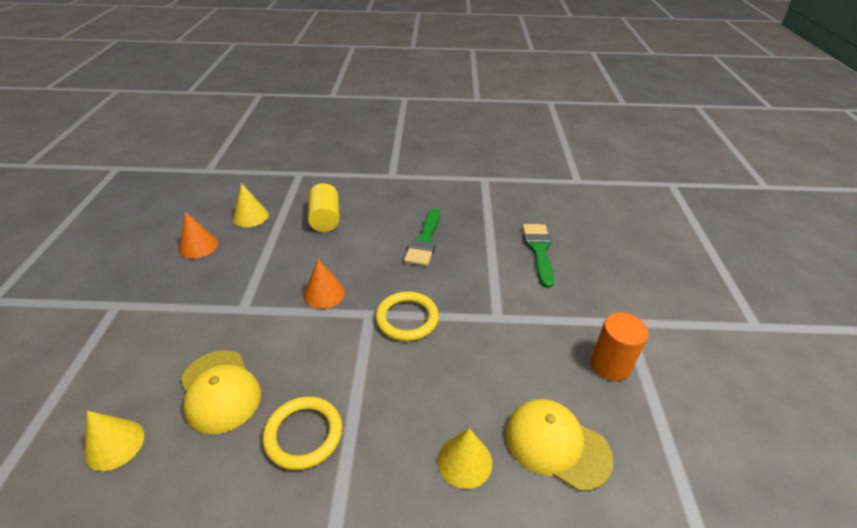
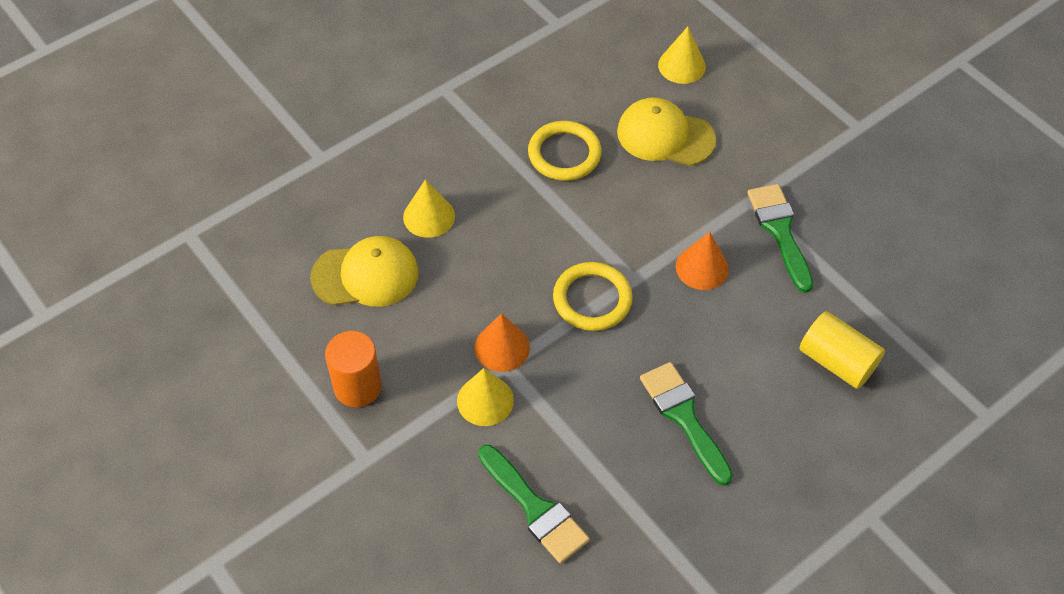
camera: 140 degrees right, 15 degrees up
orange cone [179,212,218,259] -> orange cone moved to [475,314,530,372]
yellow cone [233,183,269,227] -> yellow cone moved to [457,368,514,426]
none -> green brush [747,184,813,293]

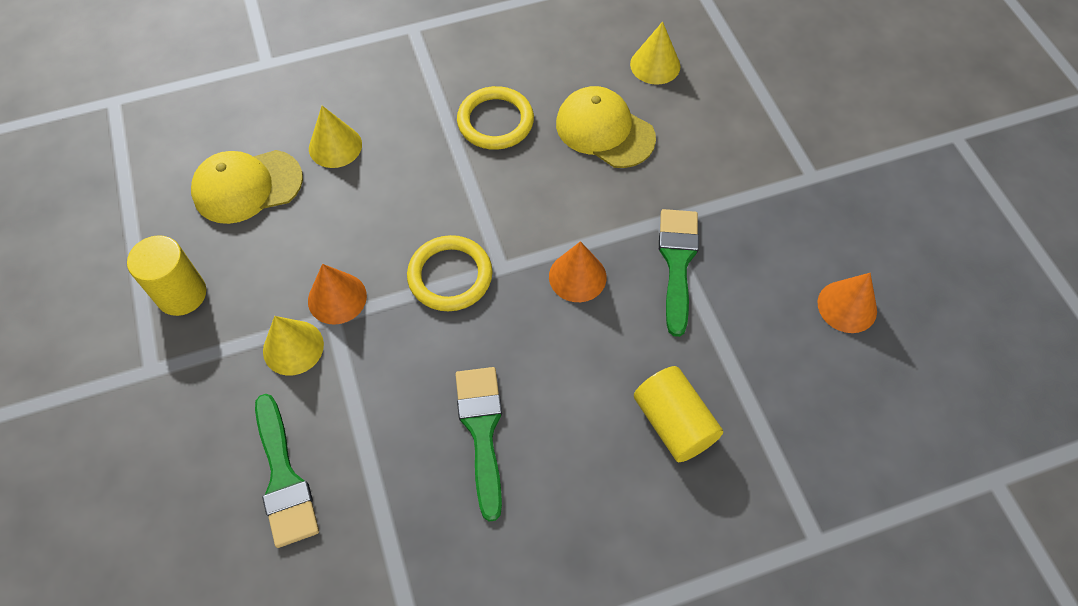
camera: 20 degrees right, 5 degrees up
yellow cap [310,236,419,307] -> yellow cap turned 150 degrees clockwise [191,150,303,224]
orange cylinder [325,331,382,407] -> yellow cylinder [127,235,206,316]
none -> orange cone [818,273,877,333]

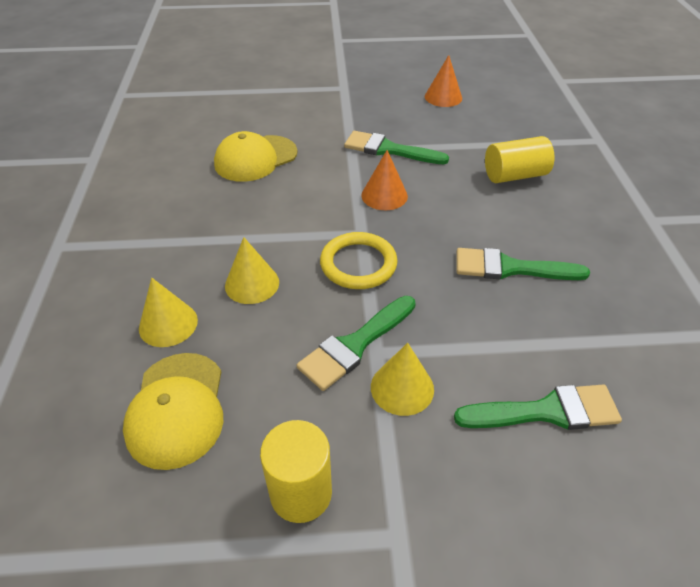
camera: 75 degrees left, 15 degrees down
orange cone [308,264,367,325] -> green brush [297,296,416,391]
yellow ring [457,86,534,150] -> none
yellow cone [630,22,681,85] -> yellow cone moved to [225,237,279,304]

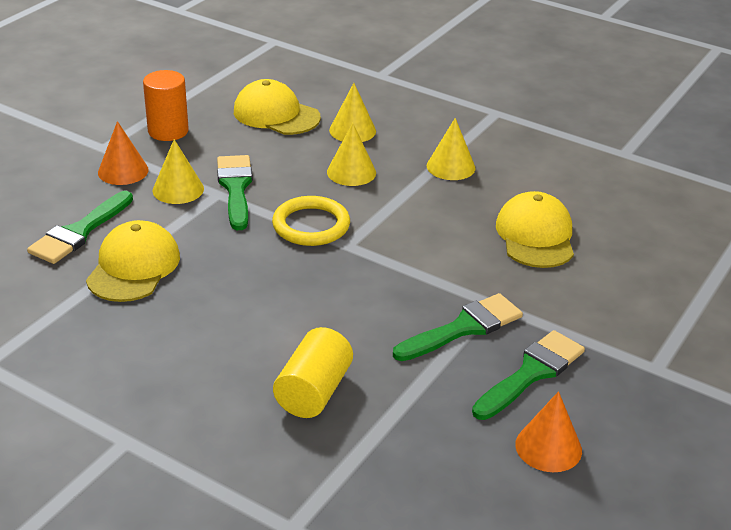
camera: 125 degrees right, 10 degrees down
yellow cylinder [260,420,332,523] -> orange cylinder [143,70,189,141]
orange cone [361,150,408,210] -> orange cone moved to [98,121,149,185]
green brush [457,248,590,280] -> green brush moved to [472,330,585,420]
none -> yellow cap [86,220,180,302]
none -> yellow cone [427,118,475,180]

